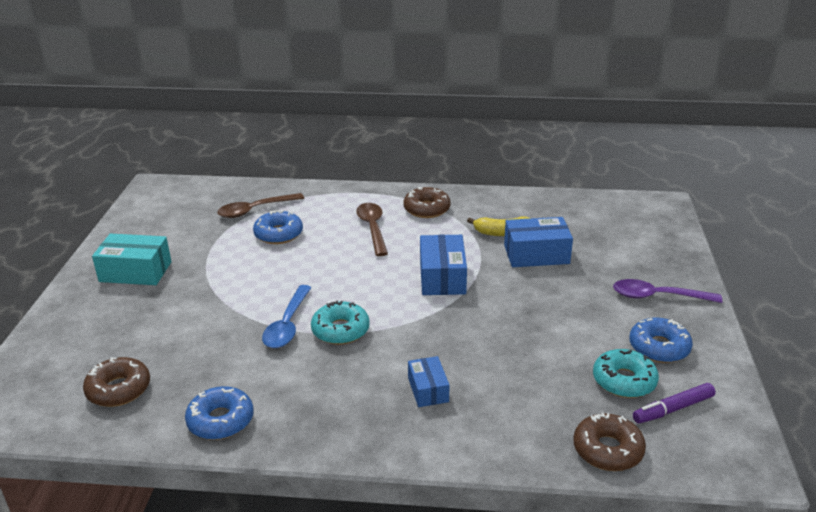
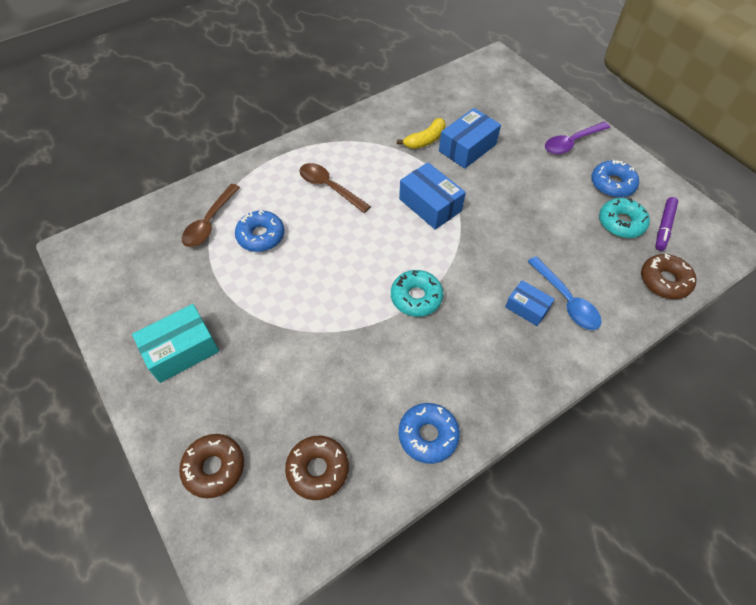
camera: 40 degrees left, 25 degrees up
blue spoon [262,285,312,348] -> blue spoon moved to [528,256,602,330]
brown donut [403,187,451,218] -> brown donut moved to [179,434,244,498]

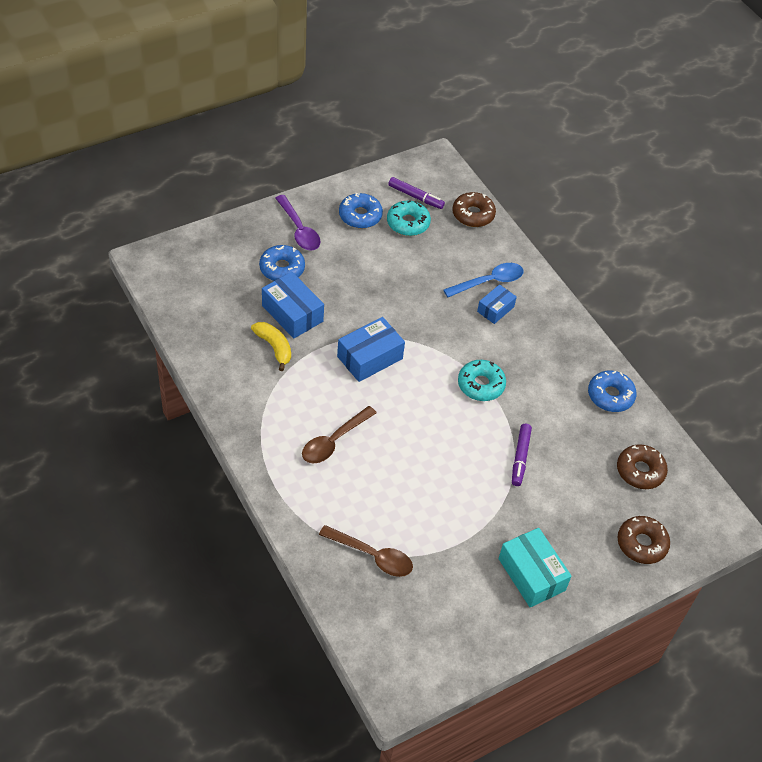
camera: 90 degrees left, 5 degrees down
blue donut [235,210,284,252] -> blue donut moved to [259,245,305,281]
none -> purple marker [512,424,532,486]

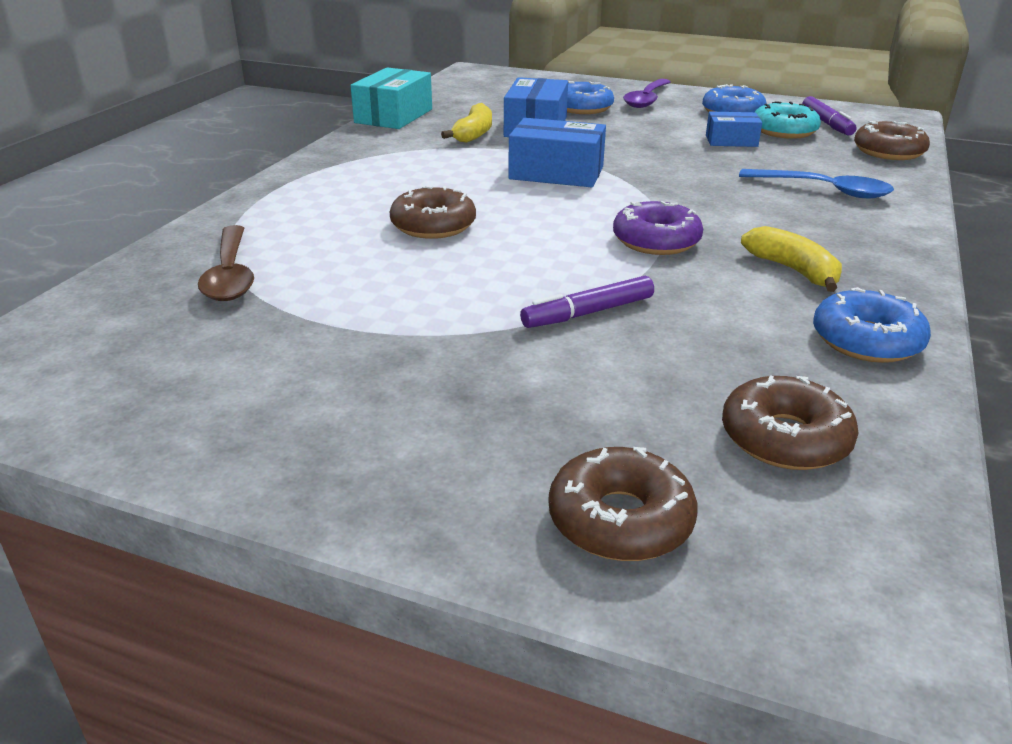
camera: 55 degrees right, 20 degrees down
brown spoon [302,406,377,464] -> none
turquoise donut [458,360,506,401] -> purple donut [613,201,703,255]
blue box [477,284,517,324] -> blue box moved to [706,111,762,147]
turquoise box [499,528,571,607] -> turquoise box moved to [351,67,432,129]
none -> brown donut [390,185,476,239]
none -> yellow banana [741,226,842,292]

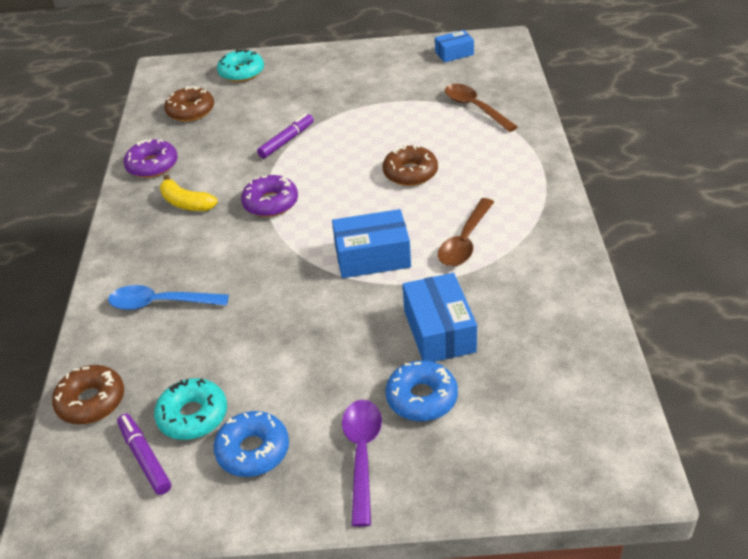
camera: 160 degrees right, 10 degrees up
turquoise box [351,67,432,129] -> none
yellow banana [441,103,492,143] -> none
brown donut [549,447,698,561] -> turquoise donut [217,49,264,82]
blue box [706,111,762,147] -> blue box moved to [435,30,474,62]
blue donut [813,287,931,363] -> purple donut [124,139,178,178]
none -> brown spoon [438,198,494,267]

